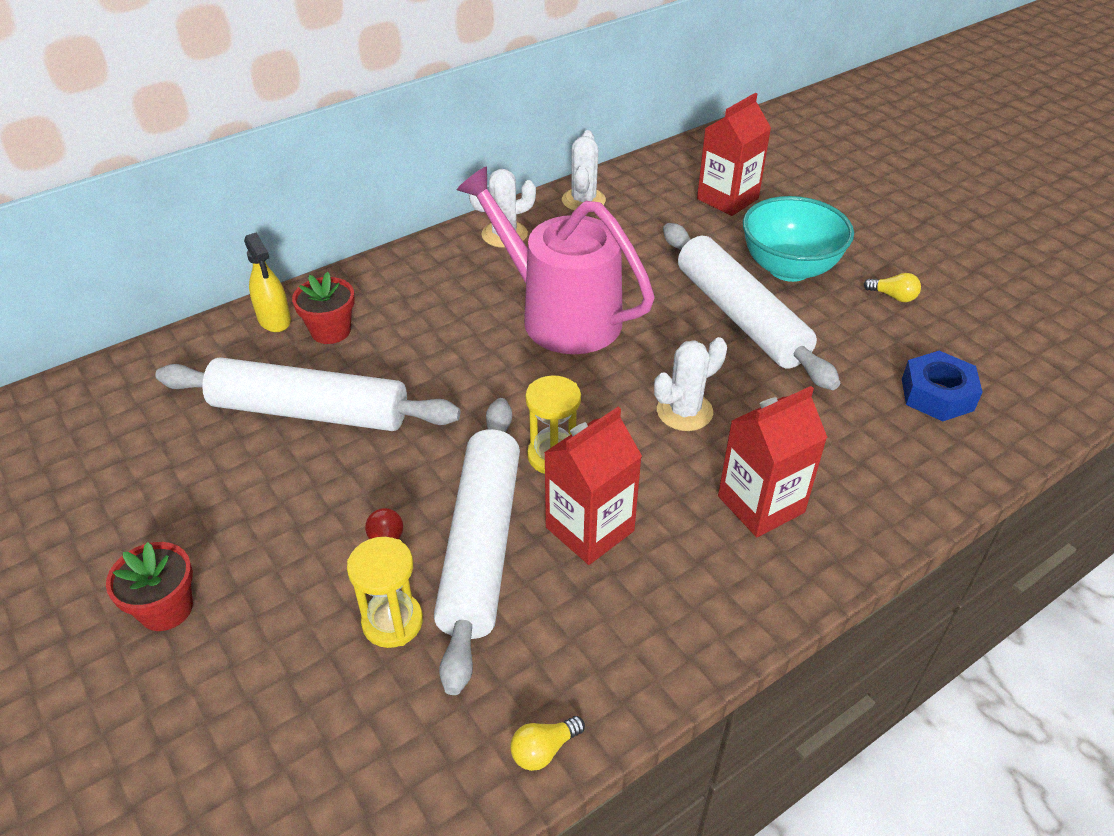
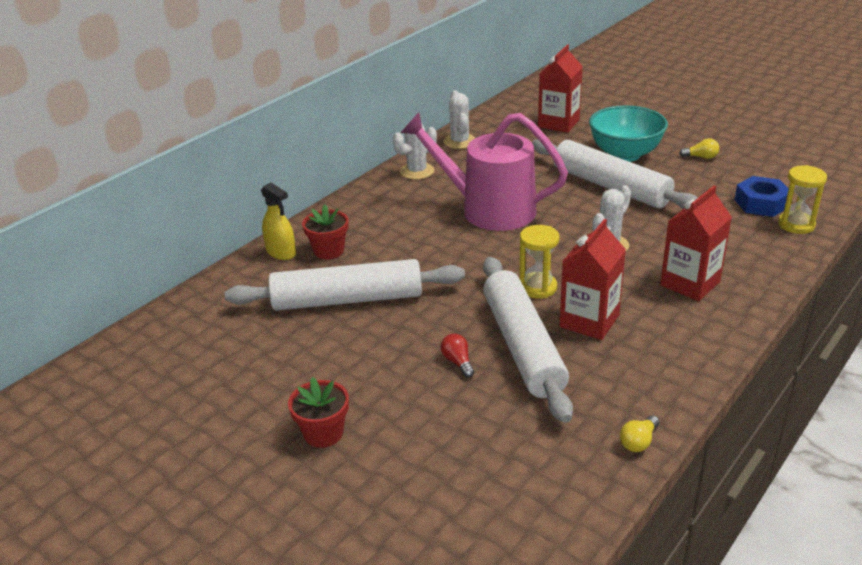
camera: 15 degrees left, 10 degrees down
yellow hourglass [347,537,423,648] -> yellow hourglass moved to [778,165,827,234]

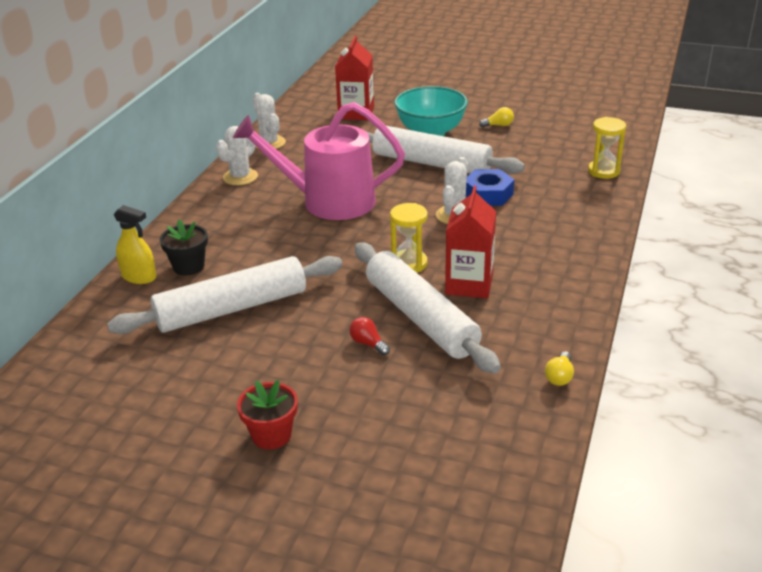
camera: 20 degrees left, 0 degrees up
red flower pot [302,204,349,259] -> black flower pot [160,219,208,275]
red carton [660,185,732,301] -> none
blue nut [734,176,789,217] -> blue nut moved to [466,169,514,206]

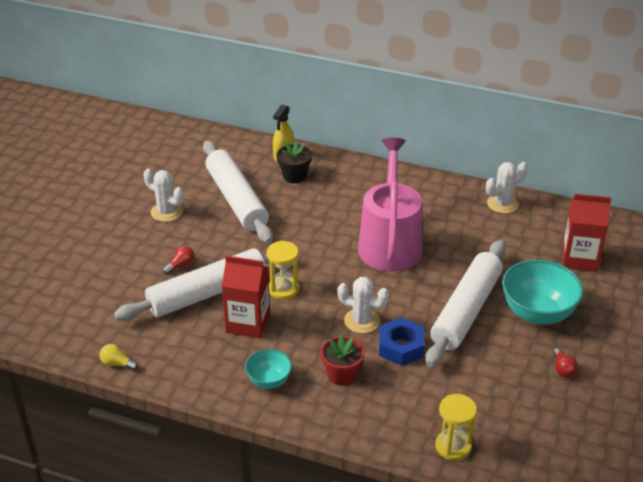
camera: 90 degrees right, 5 degrees up
white cactus [216,126,258,185] -> white cactus moved to [144,169,184,222]
red flower pot [237,380,298,449] -> red flower pot moved to [320,334,365,386]
yellow light bulb [479,107,514,128] -> red light bulb [553,348,578,378]
none -> turquoise bowl [245,349,292,389]

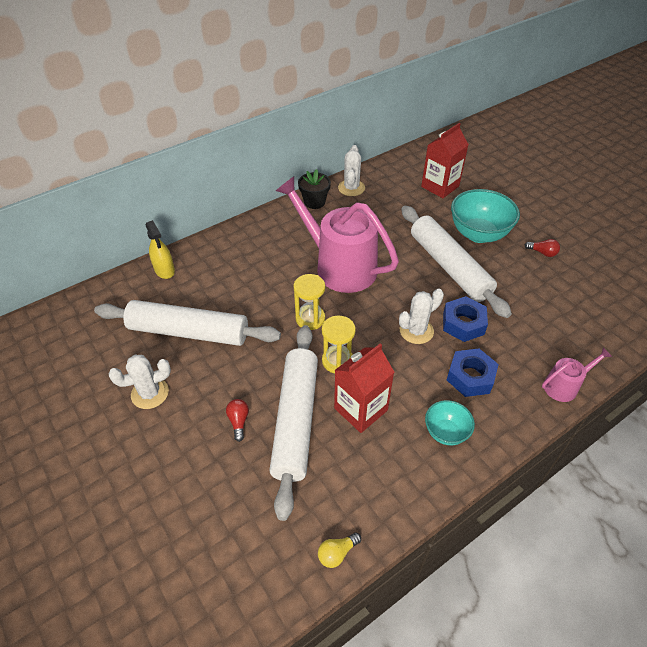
camera: 55 degrees left, 10 degrees up
black flower pot [276,141,312,183] -> black flower pot moved to [298,169,331,209]
red flower pot [320,334,365,386] -> blue nut [447,348,499,397]
yellow hourglass [435,394,477,461] -> yellow hourglass moved to [293,274,325,330]
none -> pink watering can [542,347,612,402]

